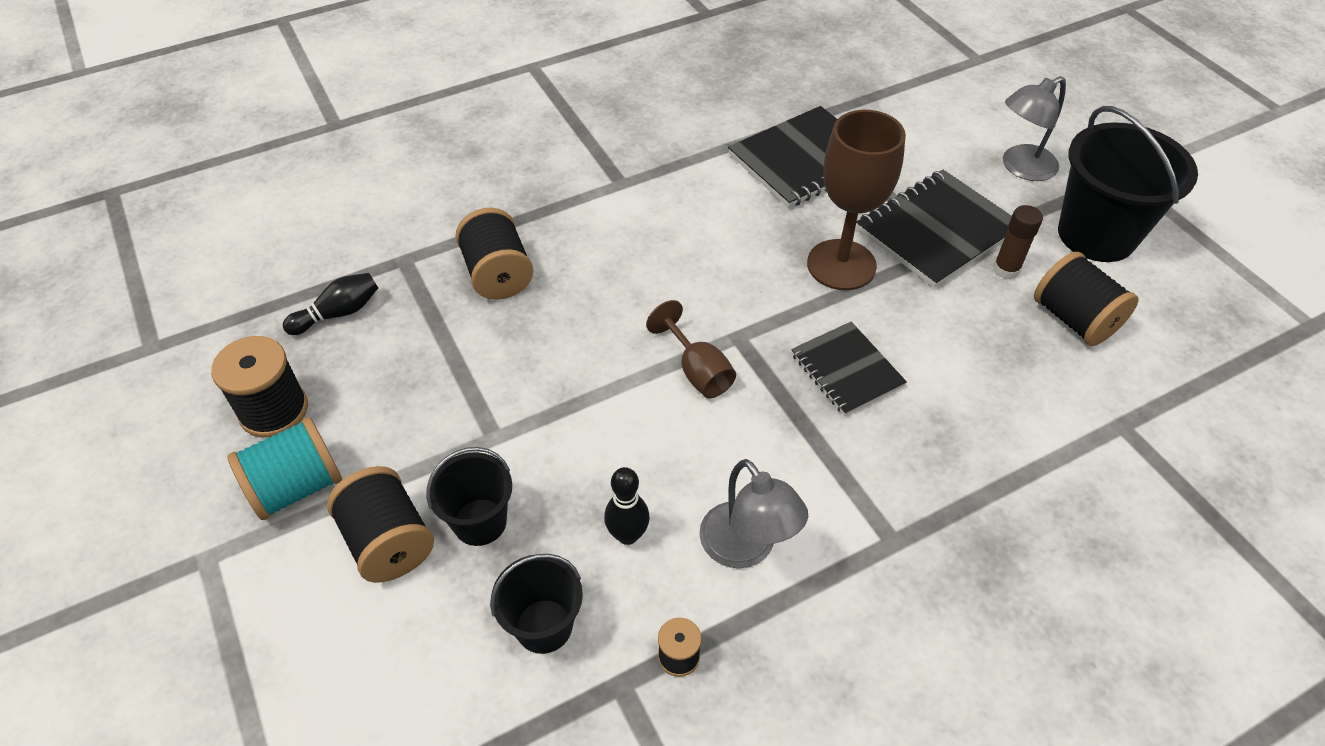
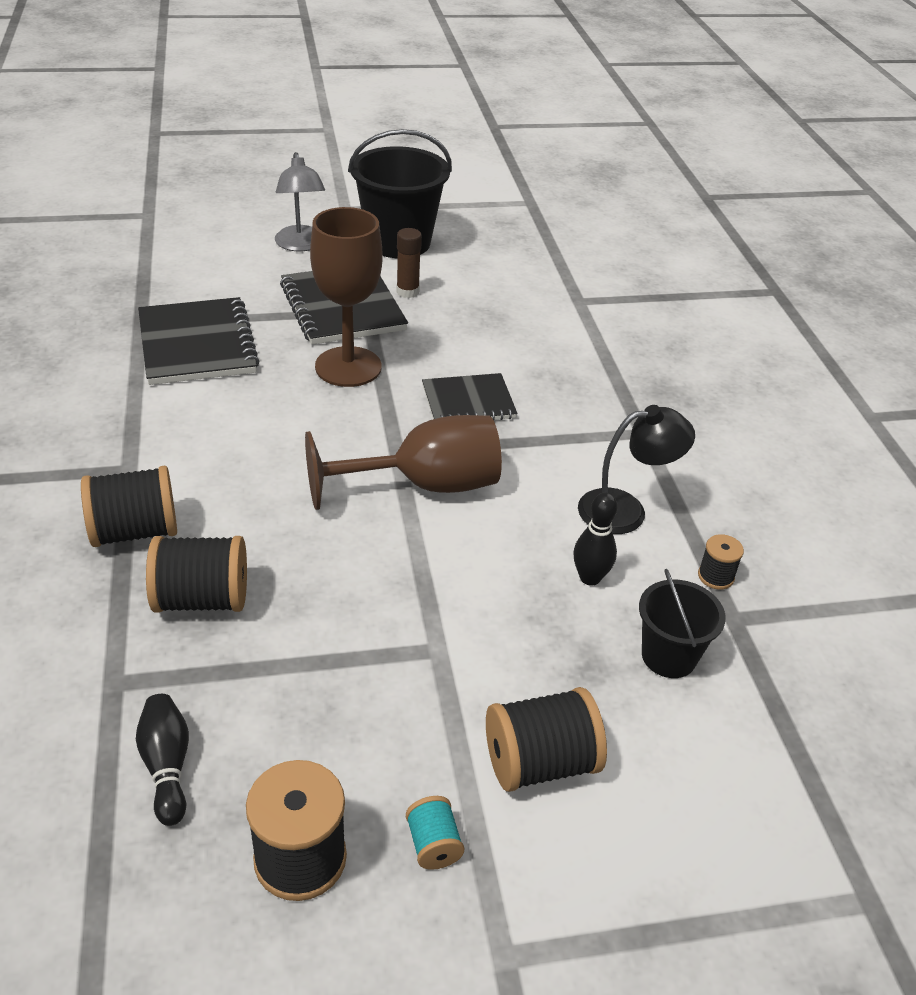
camera: 75 degrees left, 10 degrees down
turquoise spool [228,417,342,520] -> turquoise spool [406,796,464,870], size x0.52
black bucket [426,447,512,546] -> none
brown goblet [646,300,736,398] -> brown goblet [305,415,502,510], size x1.77
grey lamp [699,459,808,568] -> black lamp [578,405,695,534]
black spool [1034,252,1139,346] -> black spool moved to [81,466,177,547]

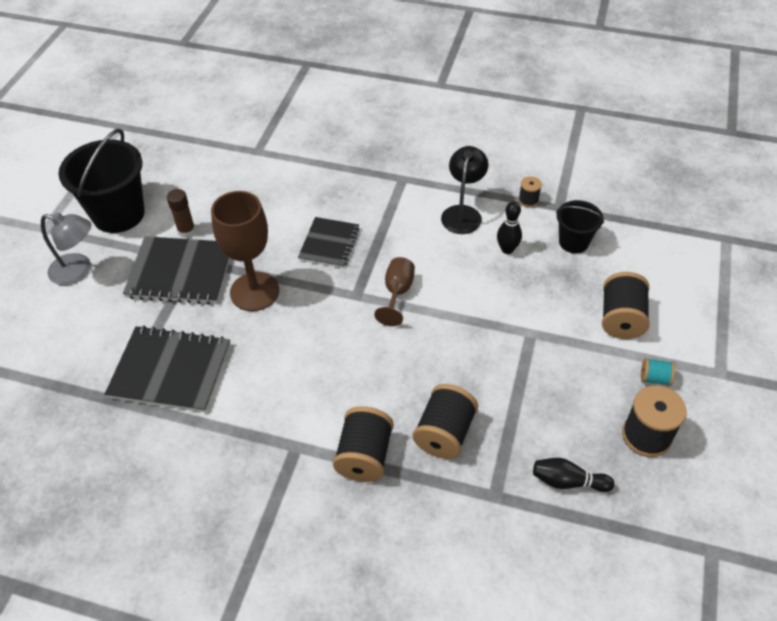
camera: 60 degrees left, 10 degrees up
brown goblet [305,415,502,510] -> brown goblet [374,257,415,326], size x0.57

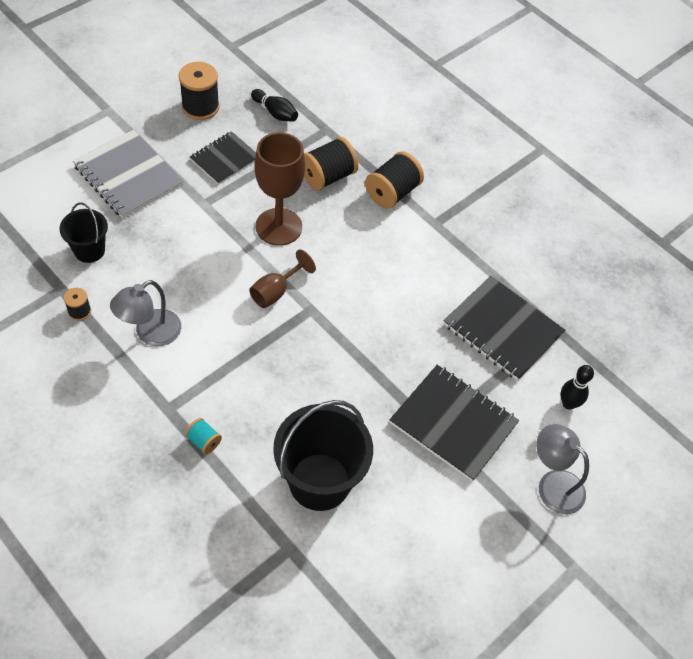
camera: 155 degrees left, 5 degrees up
black bucket [59,129,145,233] -> black bucket moved to [273,400,373,511]
brown glue stick [167,189,196,238] -> none
brown goblet [211,191,279,311] -> brown goblet moved to [254,132,305,246]
black notebook [298,217,360,268] -> black notebook moved to [190,131,256,185]
black lamp [441,146,488,234] -> grey lamp [110,280,181,346]
black bowling pin [497,201,522,254] -> black bowling pin moved to [561,365,594,410]
black spool [602,272,650,339] -> grey notebook [73,129,184,218]
turquoise spool [641,358,675,386] -> turquoise spool moved to [185,418,222,454]

